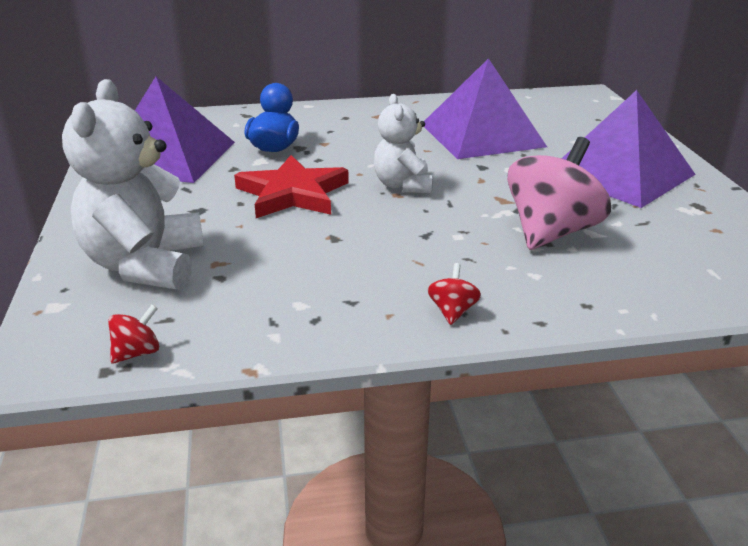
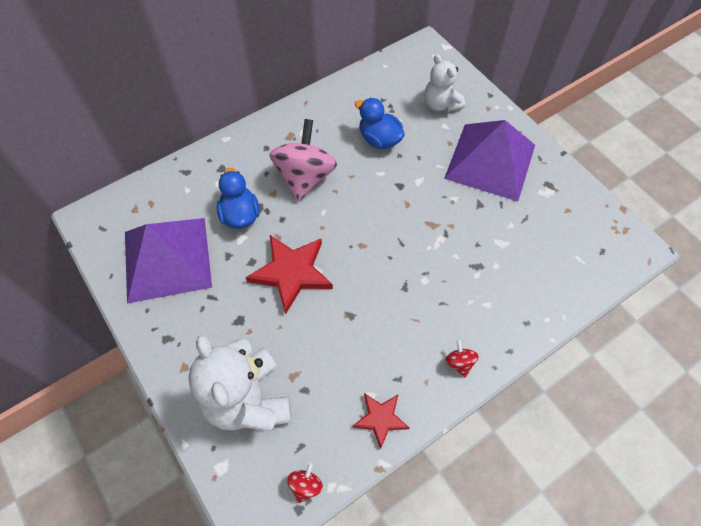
camera: 25 degrees left, 30 degrees up
white teddy bear [374,94,433,194] -> white teddy bear moved to [424,54,465,112]
purple pyramid [424,58,547,159] -> blue duck [355,98,405,149]
pink spinning top [507,137,611,250] -> pink spinning top moved to [269,119,337,202]
none -> red star [353,393,409,449]

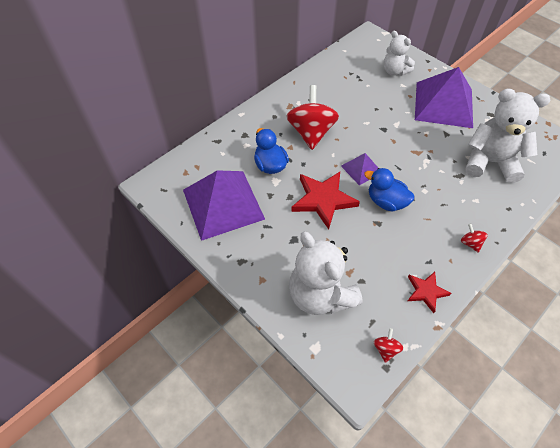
camera: 10 degrees left, 5 degrees down
pink spinning top [269,119,337,202] -> red spinning top [286,85,339,150]
blue duck [355,98,405,149] -> blue duck moved to [364,168,414,212]
none -> purple pyramid [341,153,378,185]
none -> white teddy bear [466,89,550,183]

